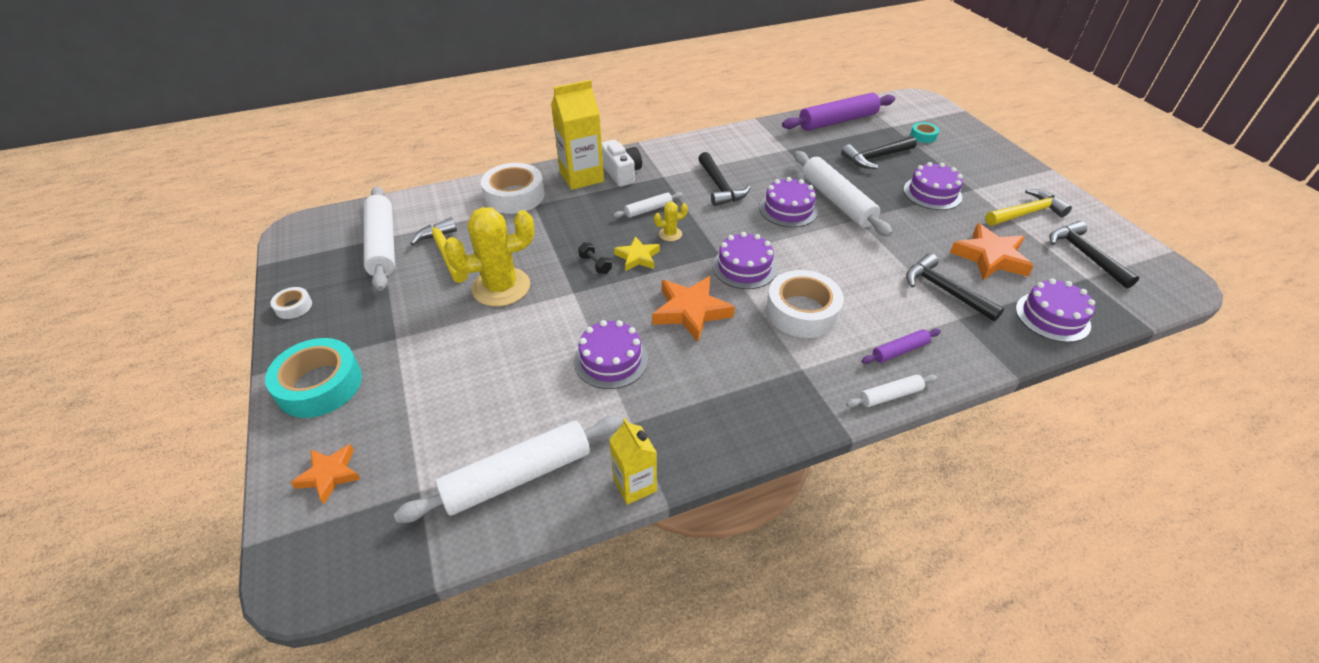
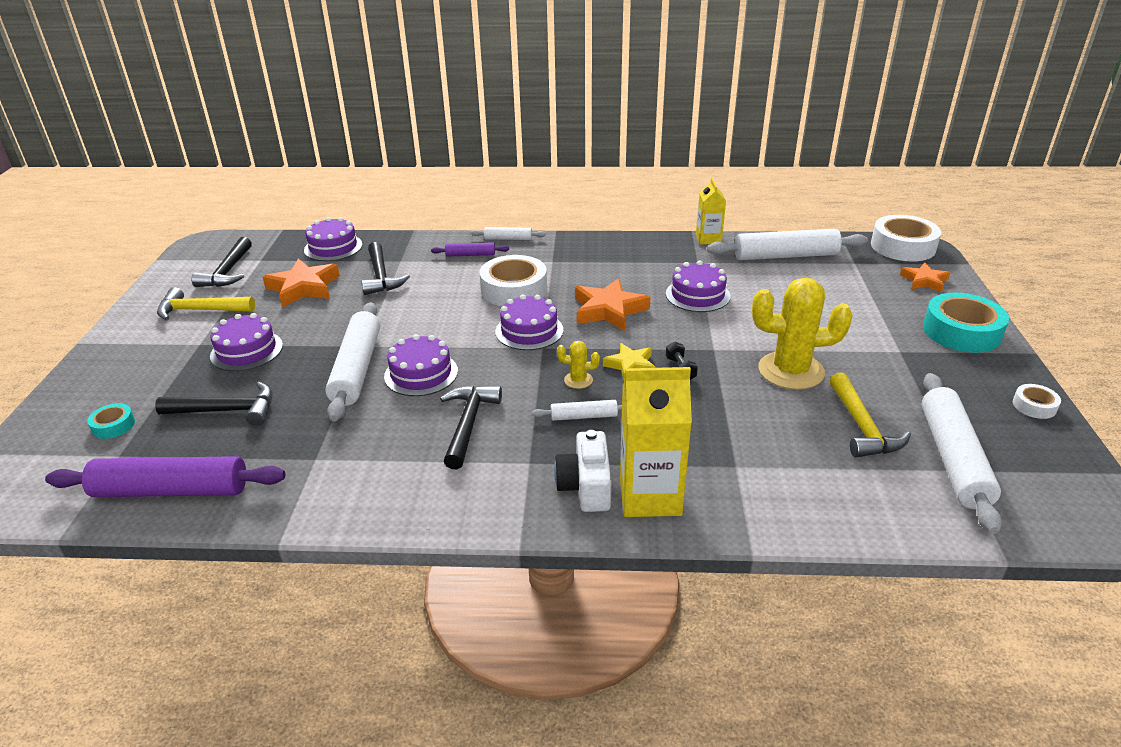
camera: 155 degrees left, 10 degrees down
white tape [481,163,545,214] -> white tape moved to [871,215,941,261]

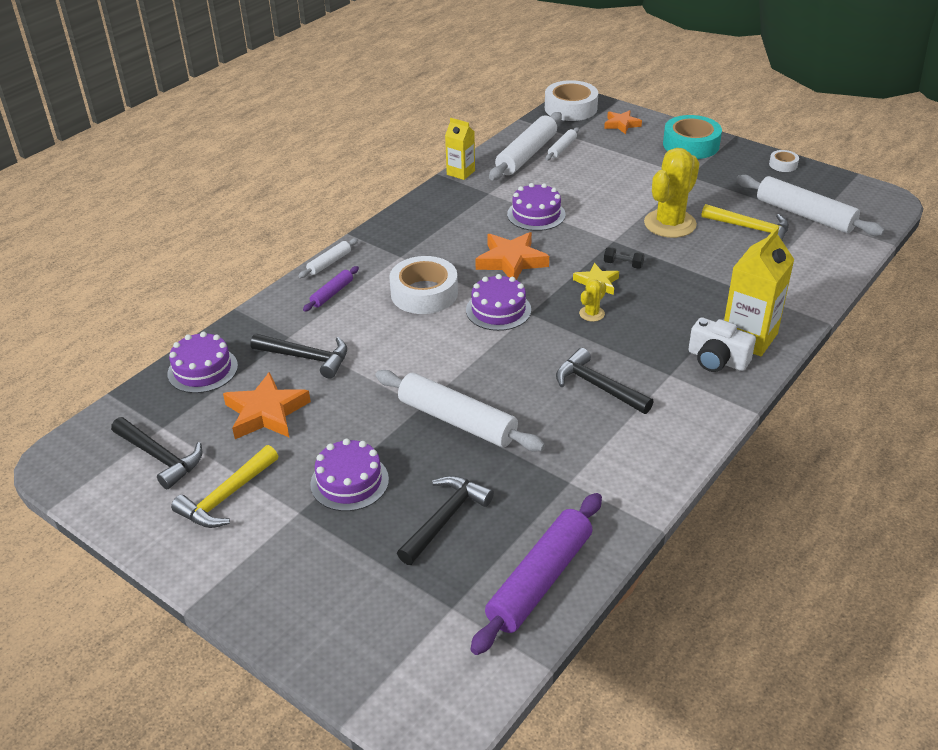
camera: 55 degrees left, 5 degrees up
turquoise tape [87,403,135,439] -> none
purple cake [384,334,458,396] -> none
white rolling pin [532,400,622,421] -> white rolling pin moved to [545,127,579,160]

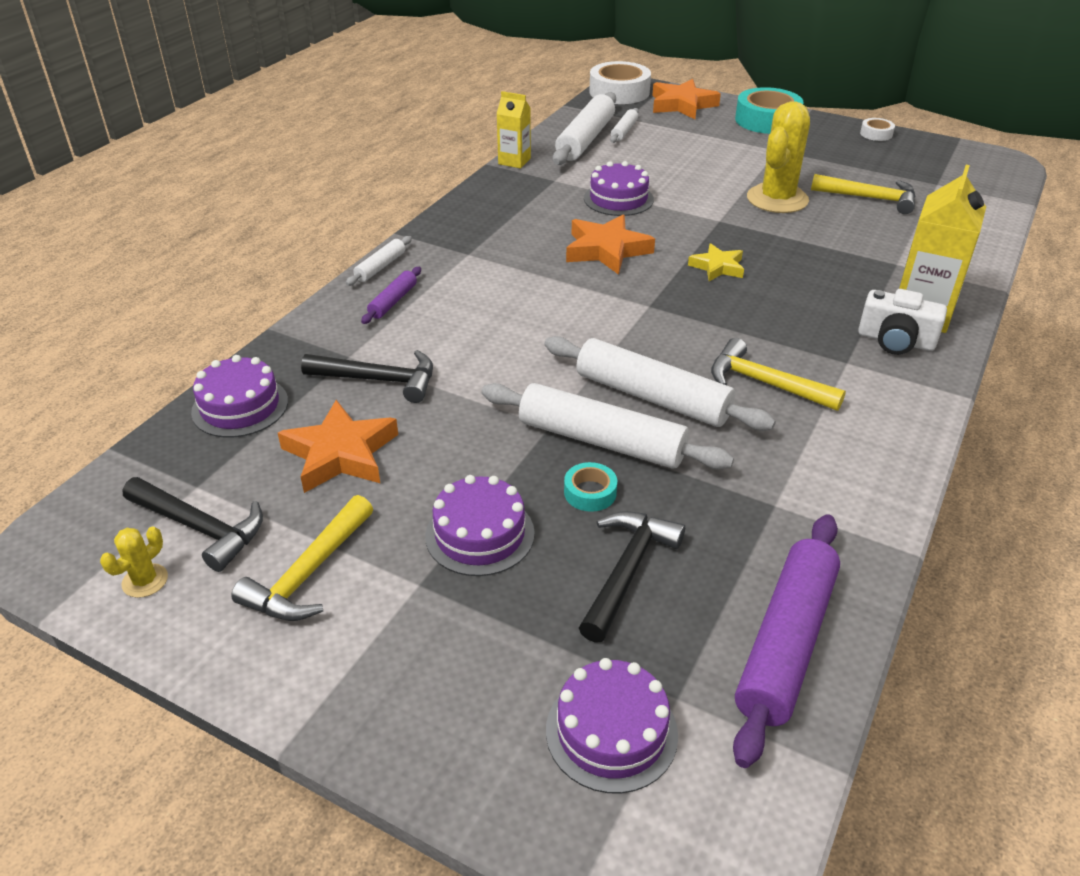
camera: 10 degrees left, 0 degrees up
white tape [389,256,458,314] -> none
purple cake [466,274,531,331] -> purple cake moved to [546,658,678,793]
black hammer [556,348,653,414] -> yellow hammer [711,338,846,411]
yellow cactus [579,279,606,322] -> yellow cactus moved to [100,526,168,598]
orange star [604,110,642,134] -> orange star [652,79,721,119], size x1.62
black dumbbell [604,247,644,269] -> none
white rolling pin [736,175,885,236] -> white rolling pin moved to [544,336,776,431]
none -> turquoise tape [564,462,617,512]

